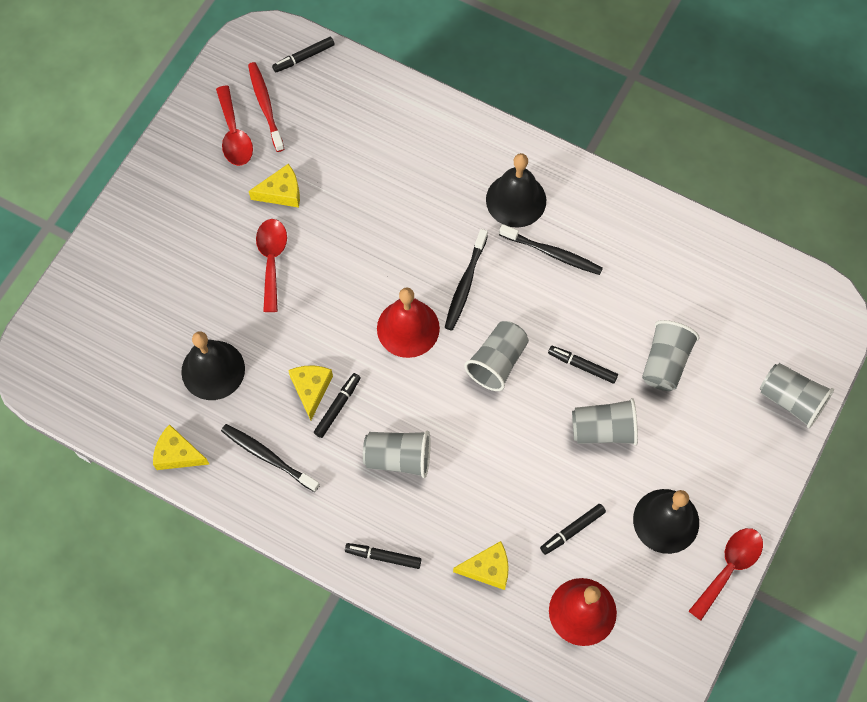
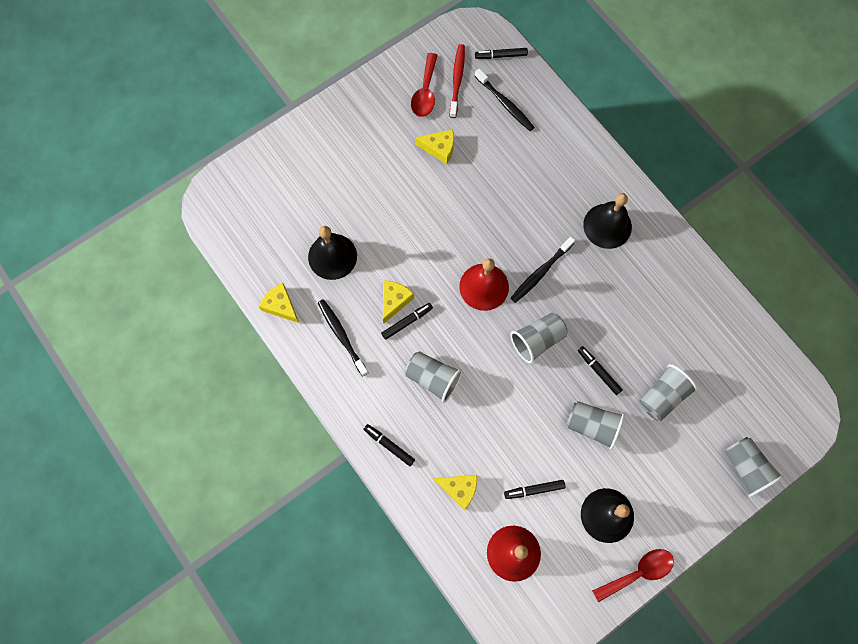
camera: 25 degrees right, 5 degrees up
red spoon [256,219,287,312] -> none
black toothbrush [499,224,603,275] -> black toothbrush moved to [475,69,535,131]

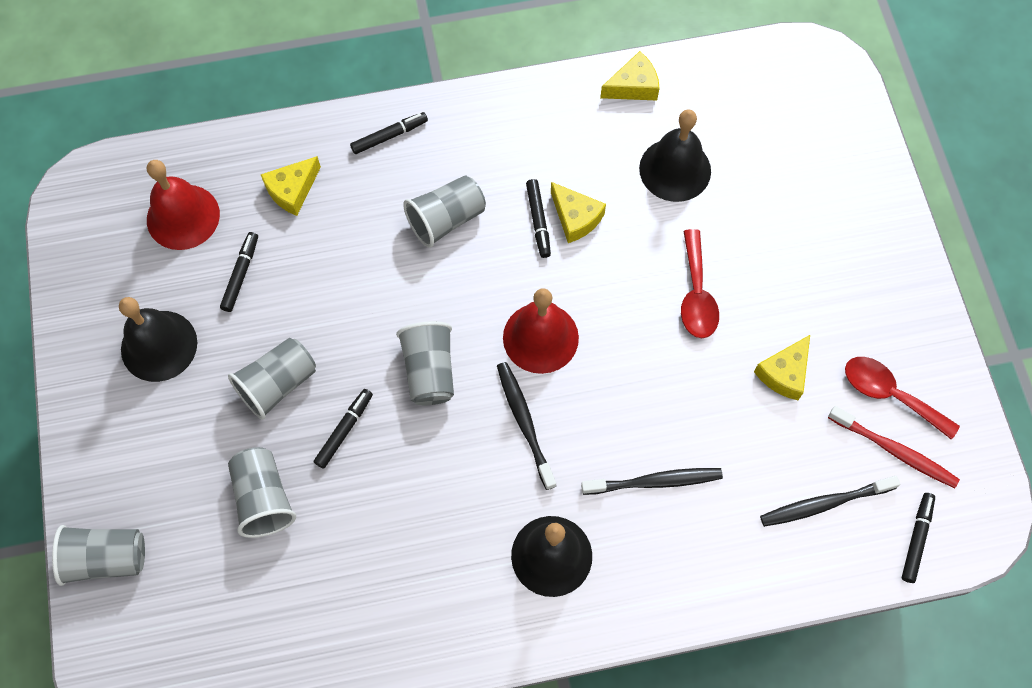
camera: 115 degrees right, 5 degrees down
black toothbrush [318,299,368,377] -> black toothbrush moved to [581,468,723,495]
black marker [578,346,622,395] -> black marker turned 45 degrees counterclockwise [314,389,373,469]
red spoon [592,549,674,602] -> red spoon moved to [681,229,719,338]

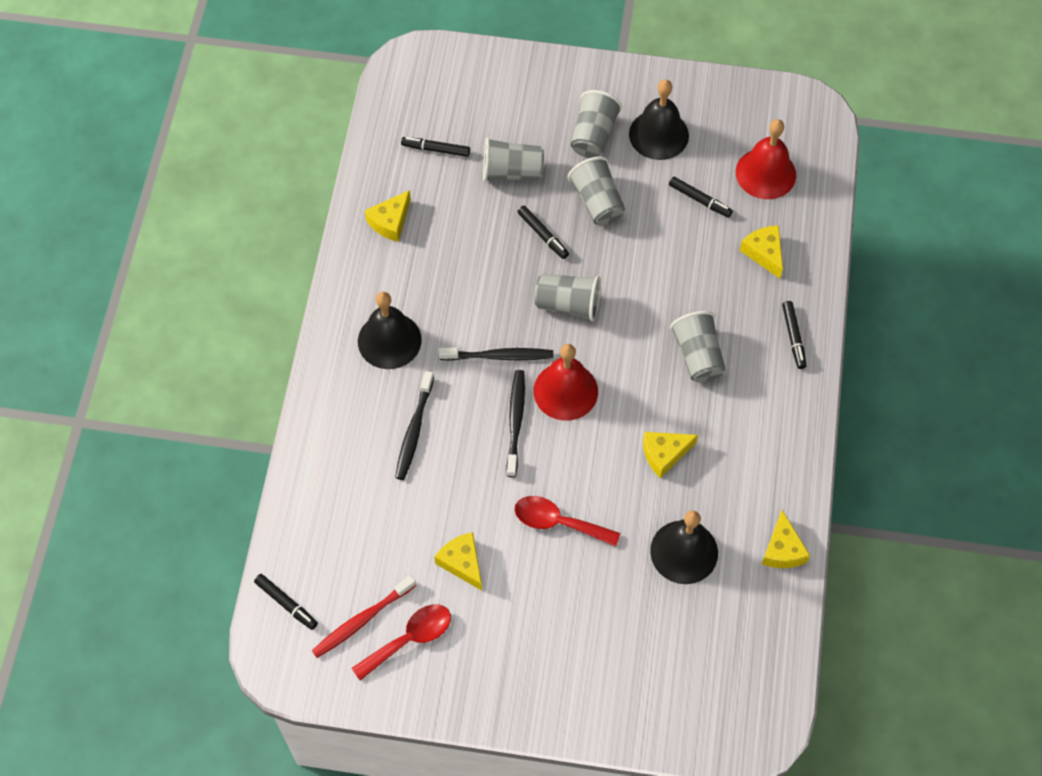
camera: 110 degrees right, 5 degrees down
grey cup [52,525,145,586] -> grey cup moved to [571,90,622,158]
black marker [526,179,551,258] -> black marker moved to [401,137,470,157]
black toothbrush [760,476,900,527] -> black toothbrush moved to [507,370,525,477]
none -> yellow cheese [365,190,411,242]

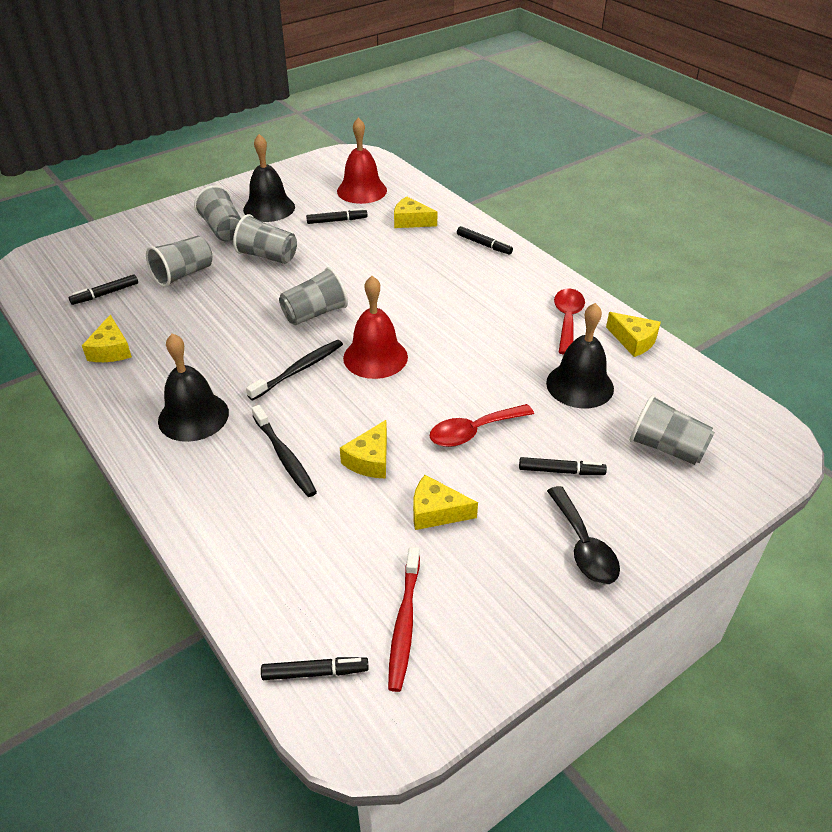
camera: 45 degrees left, 20 degrees down
red spoon [352,604,451,681] -> red spoon moved to [554,289,585,355]
black toothbrush [507,370,525,477] -> none
black marker [517,206,569,259] -> black marker moved to [519,457,607,475]
yellow cheese [643,432,698,478] -> yellow cheese moved to [340,420,387,479]
grey cup [670,311,725,383] -> grey cup moved to [630,394,715,465]
none -> black spoon [547,486,620,584]

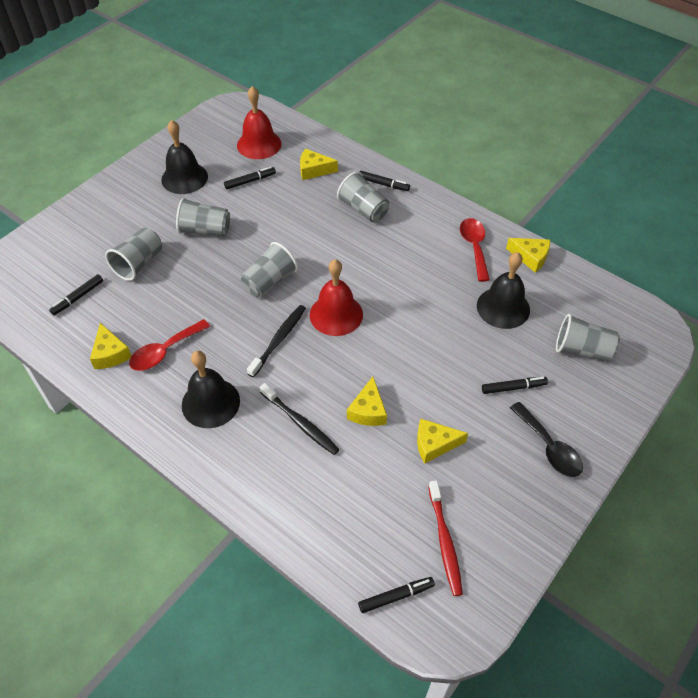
camera: 15 degrees left, 10 degrees up
grey cup [194,185,241,241] -> grey cup moved to [337,171,389,222]
red spoon [430,404,534,447] -> red spoon moved to [129,319,210,371]

